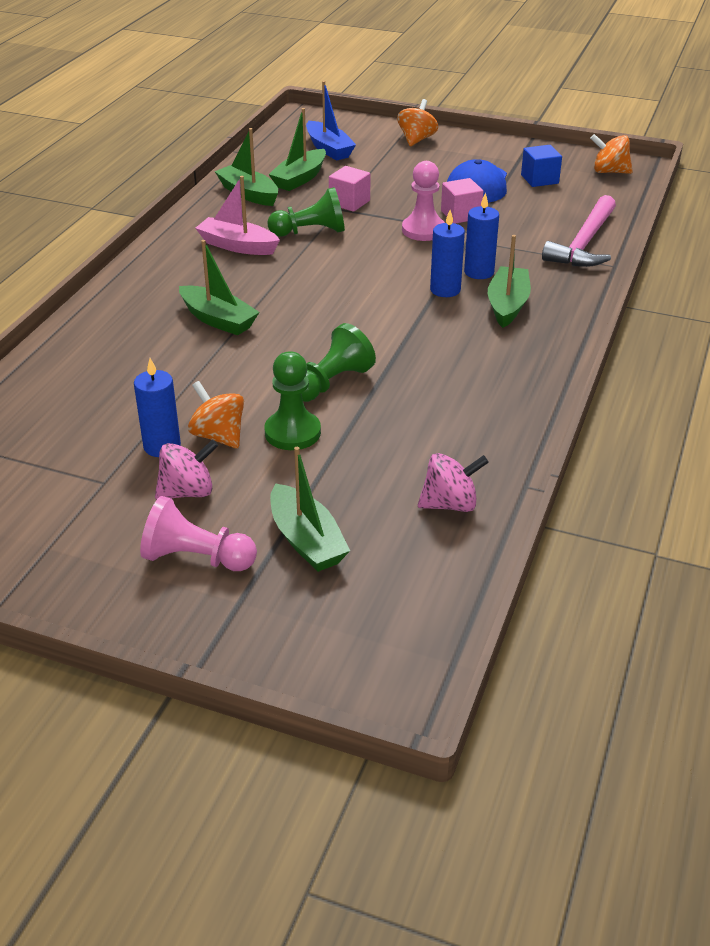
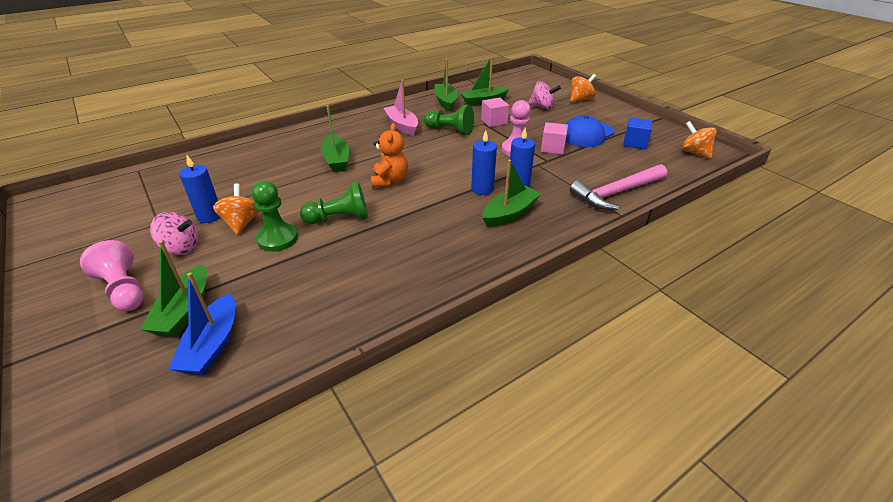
camera: 35 degrees right, 0 degrees up
blue boat [306,81,356,160] -> blue boat moved to [169,273,235,375]
pink spinning top [418,453,489,512] -> pink spinning top moved to [528,81,561,110]
none -> orange teddy bear [371,123,408,188]

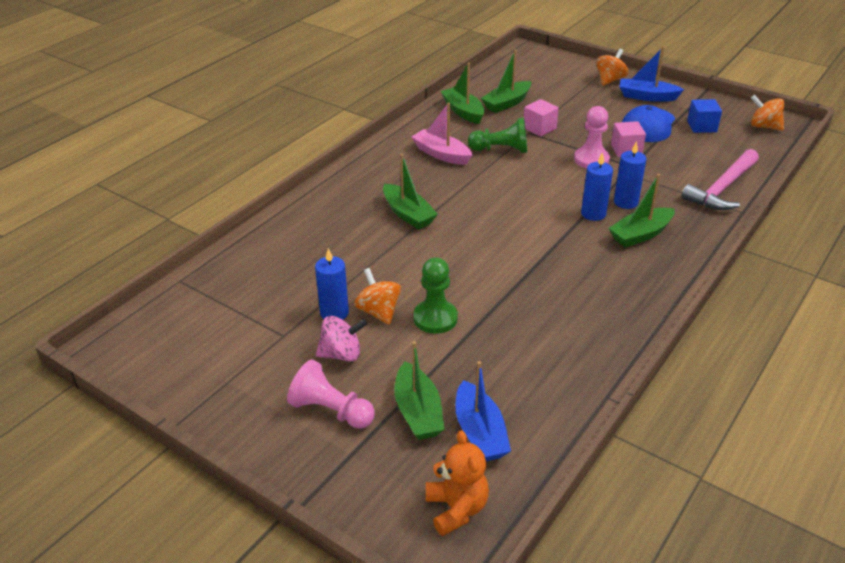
camera: 20 degrees left, 0 degrees up
green pawn [300,181,368,224] -> none
orange teddy bear [371,123,408,188] -> orange teddy bear moved to [426,430,489,536]
green boat [482,160,541,227] -> green boat turned 150 degrees counterclockwise [609,174,675,247]
pink spinning top [528,81,561,110] -> none
none -> blue boat [619,46,684,102]

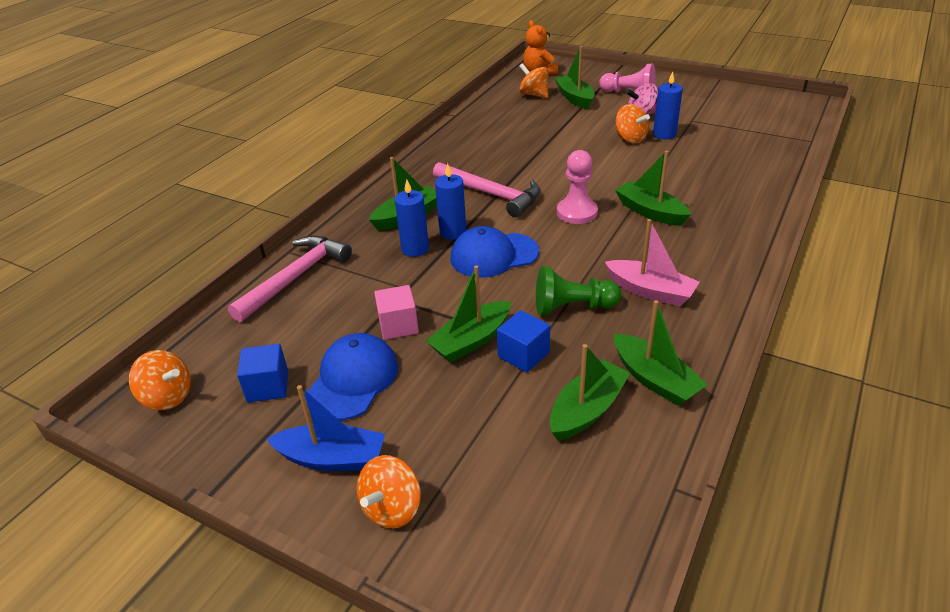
camera: 175 degrees right, 0 degrees up
green pawn [413,257,458,334] -> none
blue boat [455,361,511,461] -> orange spinning top [519,63,549,98]
pink cube [524,99,559,137] -> blue cube [497,310,550,373]
pink pawn [574,106,610,168] -> pink pawn moved to [557,150,598,224]
none -> green boat [426,265,511,363]
none -> pink hammer [433,162,540,217]
none -> blue cap [450,226,539,278]

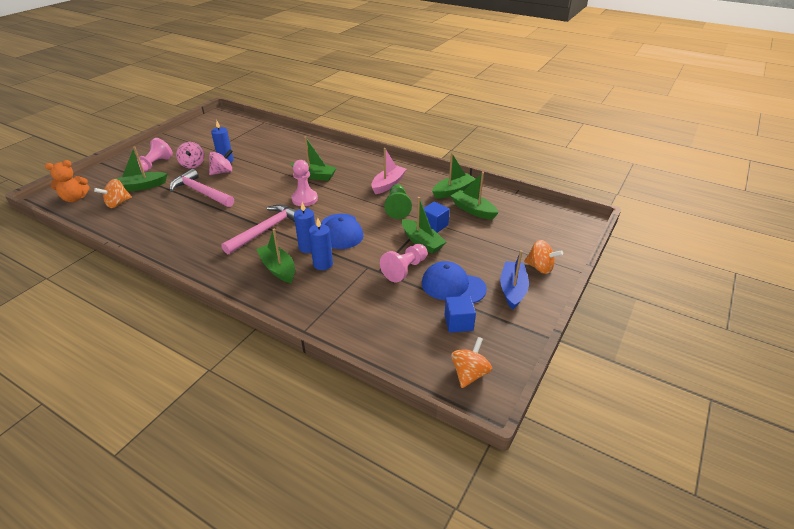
camera: 90 degrees left, 0 degrees up
pink hammer [228,236,352,322] -> pink hammer moved to [170,169,234,207]
pink cube [374,285,419,340] -> pink pawn [380,244,427,282]
green boat [615,151,691,226] -> green boat turned 120 degrees counterclockwise [290,136,337,181]
orange spinning top [616,104,650,143] -> pink spinning top [209,149,233,175]

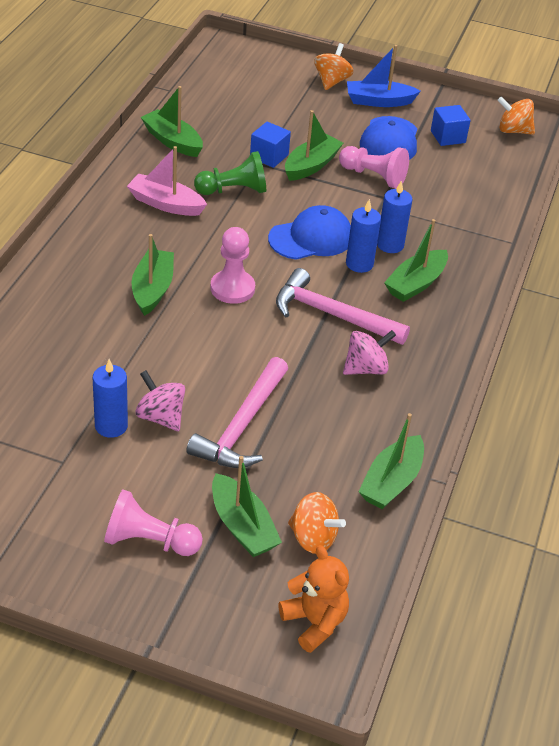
camera: 105 degrees left, 5 degrees up
pink spinning top [176,142,204,169] -> pink spinning top moved to [343,330,396,375]
green boat [451,172,499,220] -> green boat moved to [358,413,424,509]

